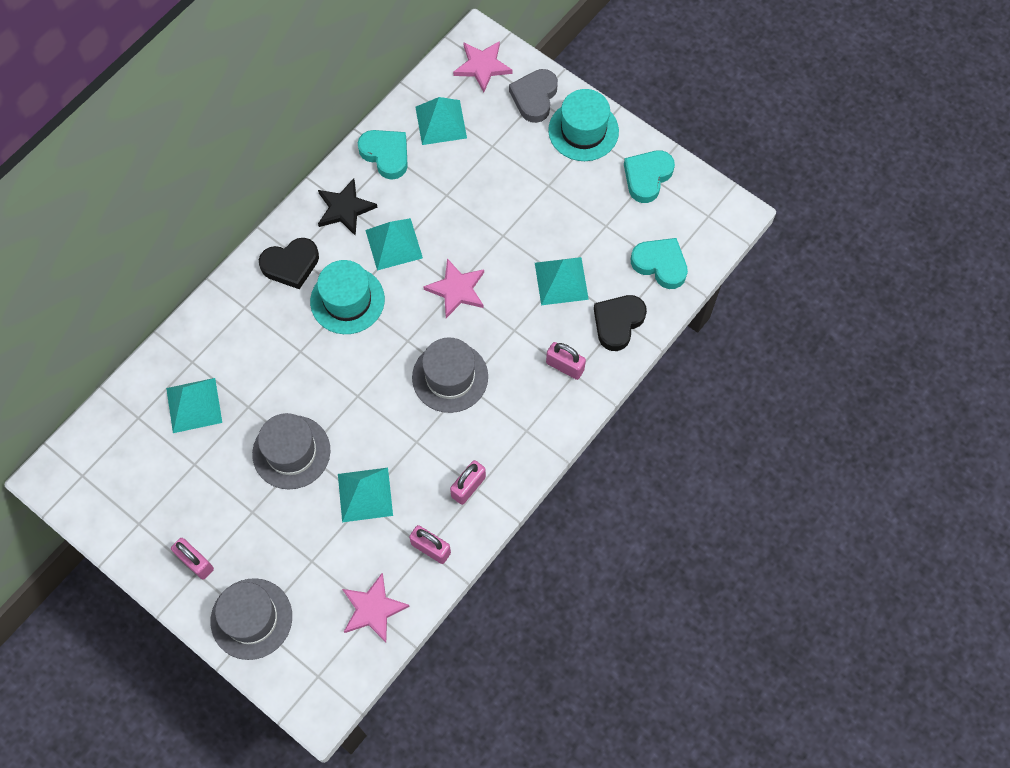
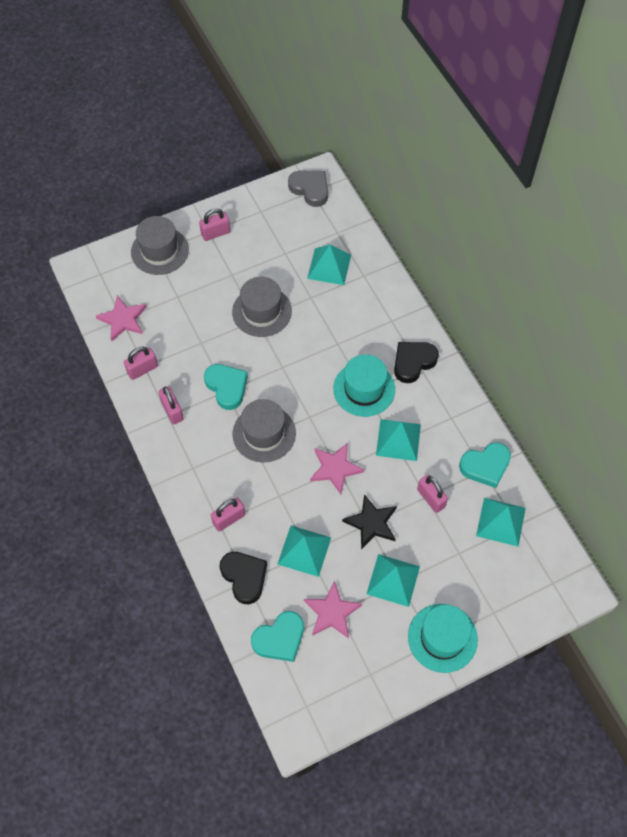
camera: 115 degrees right, 5 degrees down
black heart [259,238,319,289] -> black heart turned 45 degrees clockwise [394,342,439,383]
black star [318,178,378,236] -> black star moved to [342,494,397,549]
turquoise pyramid [338,468,393,522] -> turquoise pyramid moved to [367,554,420,607]
pink star [453,41,513,92] -> pink star moved to [304,581,362,638]
grey heart [509,69,558,123] -> grey heart moved to [288,171,328,207]
turquoise heart [624,150,675,203] -> turquoise heart moved to [204,364,248,410]
none -> pink padlock [417,474,448,513]

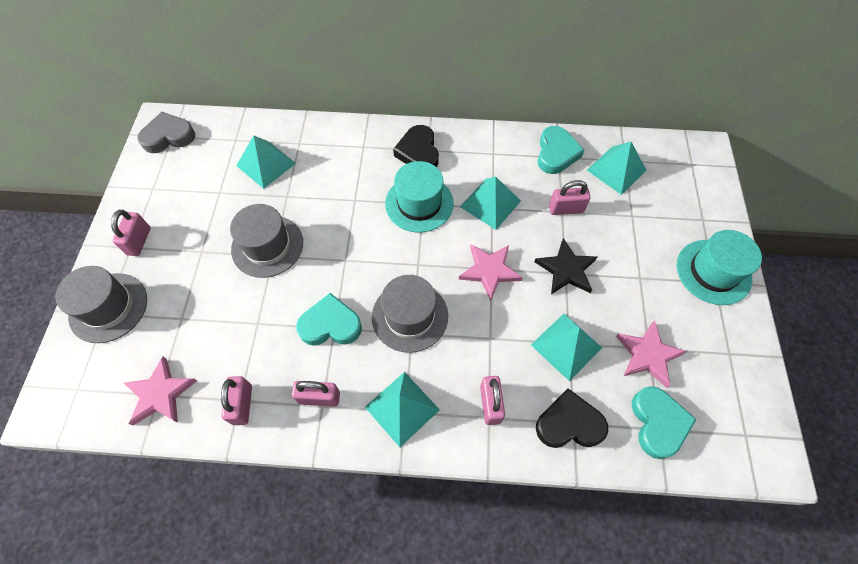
camera: 60 degrees left, 0 degrees up
turquoise pyramid [367,554,420,607] -> turquoise pyramid moved to [365,372,440,447]

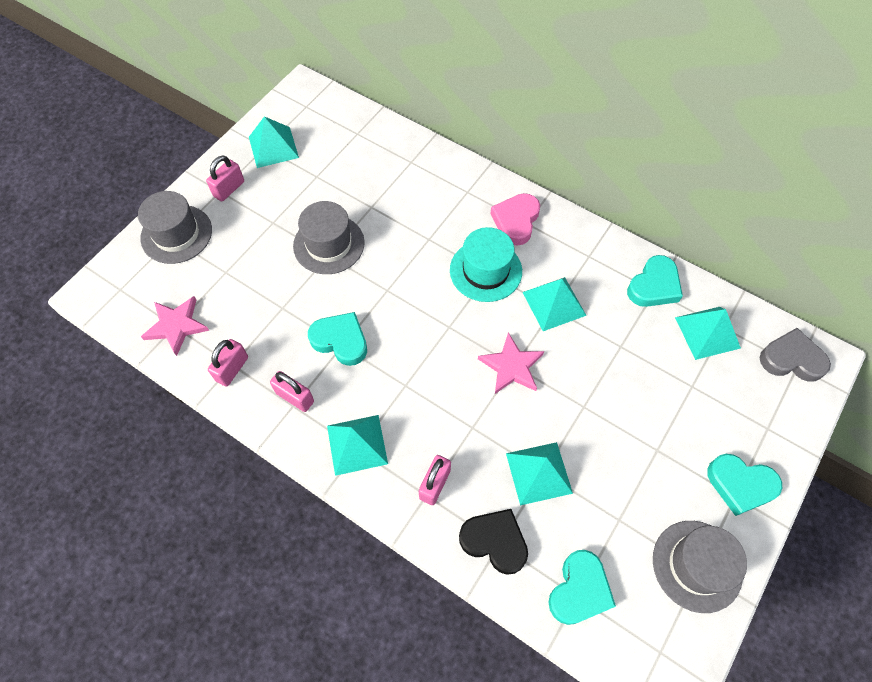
camera: 30 degrees right, 0 degrees up
grey heart [137,112,195,153] -> grey heart moved to [760,328,831,382]
turquoise pyramid [236,135,296,189] -> turquoise pyramid moved to [249,116,299,168]
grey hat [372,275,448,353] -> grey hat moved to [653,521,747,613]
black heart [393,125,439,167] -> pink heart [490,193,540,246]
black star [534,238,598,294] -> none
pink padlock [549,180,591,215] -> none
pink star [616,321,687,388] -> none
turquoise hat [677,230,762,305] -> turquoise heart [707,454,782,516]

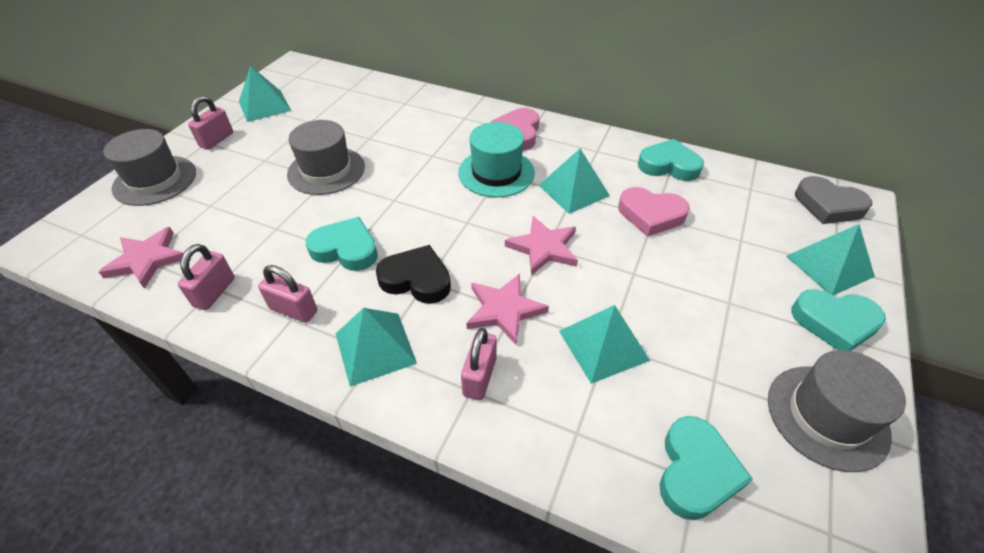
camera: 10 degrees left, 15 degrees down
black heart [459,509,528,575] -> black heart moved to [376,245,451,304]
turquoise heart [627,255,683,307] -> turquoise heart turned 105 degrees counterclockwise [638,139,704,181]
turquoise pyramid [675,307,741,360] -> turquoise pyramid moved to [786,224,875,295]
grey heart [760,328,831,382] -> grey heart turned 150 degrees counterclockwise [795,176,873,224]
none -> pink star [466,274,549,345]
none -> pink heart [618,187,690,237]

